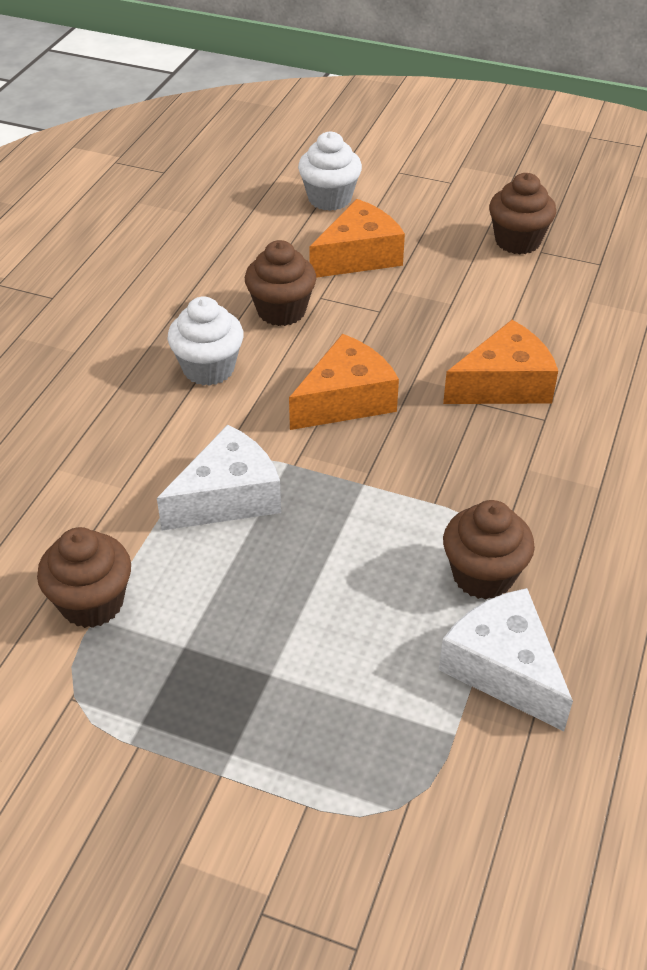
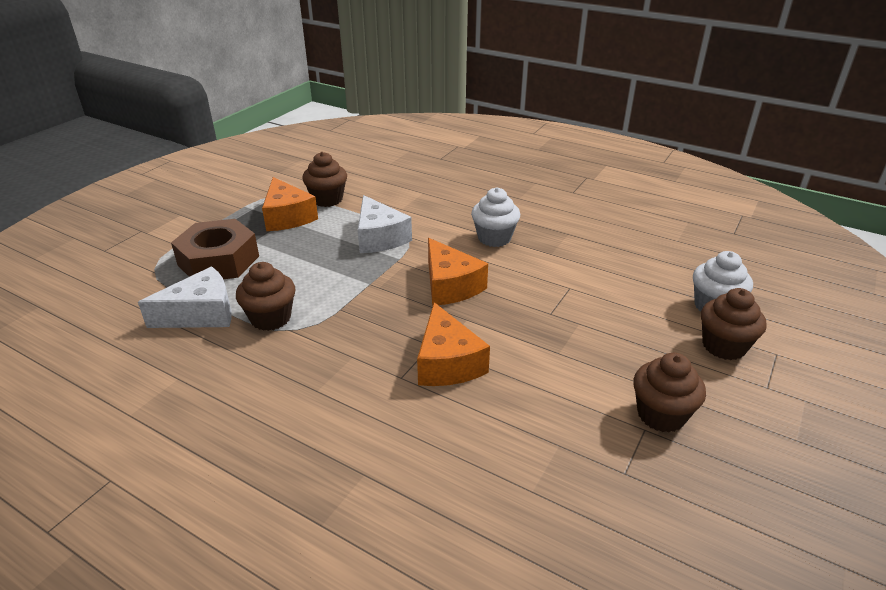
camera: 100 degrees right, 10 degrees down
brown cupcake [245,240,317,326] -> brown cupcake moved to [701,288,767,360]
orange cheese [309,199,405,278] -> orange cheese moved to [262,177,318,231]
none -> brown nut [171,219,259,279]

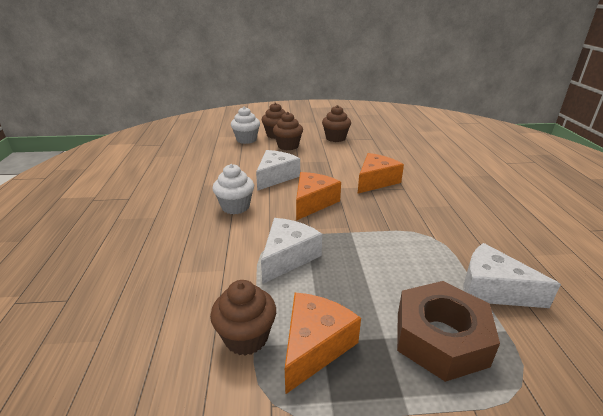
camera: 125 degrees left, 5 degrees down
brown cupcake [236,262,295,331] -> brown cupcake moved to [273,112,303,150]
none -> white cheese [256,150,300,191]

